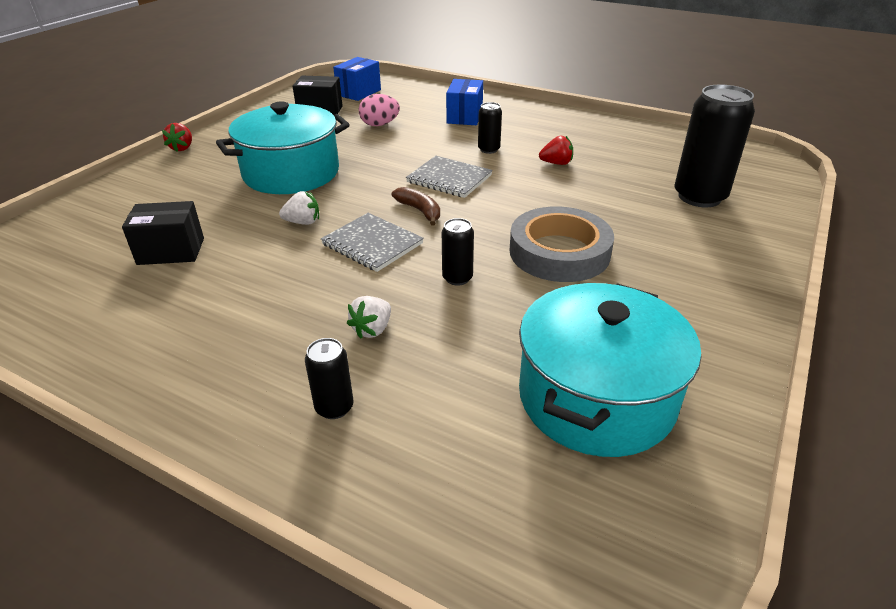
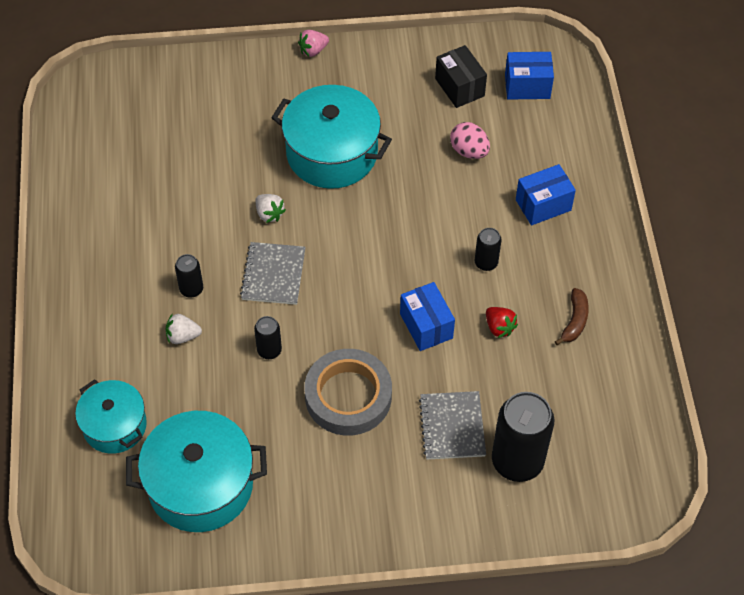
camera: 55 degrees right, 20 degrees up
black box [122,201,204,265] -> none
red strawberry [162,123,192,152] -> pink strawberry [298,30,329,57]
black can [305,338,354,419] -> black can moved to [175,254,203,298]
brown banana [392,187,440,225] -> brown banana moved to [555,288,589,345]
grey notebook [406,156,493,198] -> grey notebook moved to [419,391,486,460]
none -> turquoise pot [75,379,147,454]
none -> blue box [400,282,455,351]

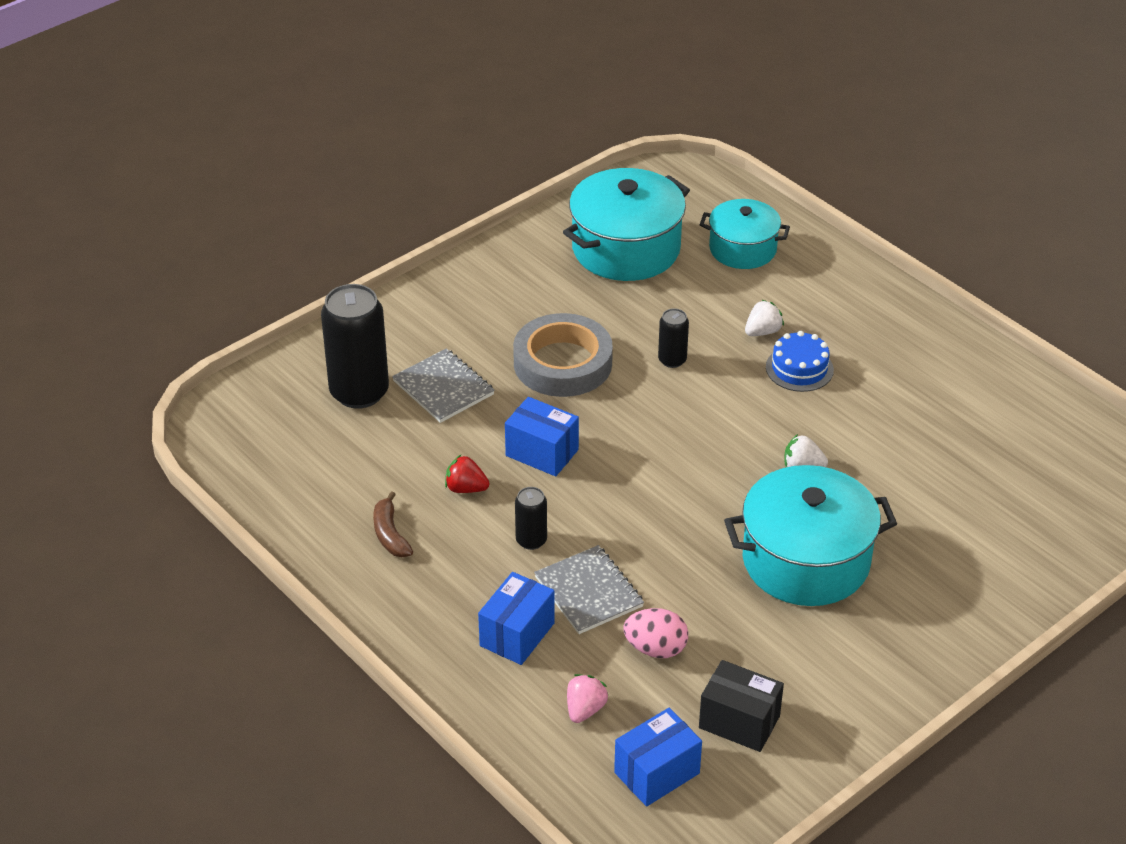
camera: 145 degrees right, 15 degrees down
black can [175,254,203,298] -> blue cake [766,331,834,392]
grey notebook [240,242,306,305] -> grey notebook moved to [534,545,644,634]
pink strawberry [298,30,329,57] -> pink strawberry moved to [567,674,608,723]

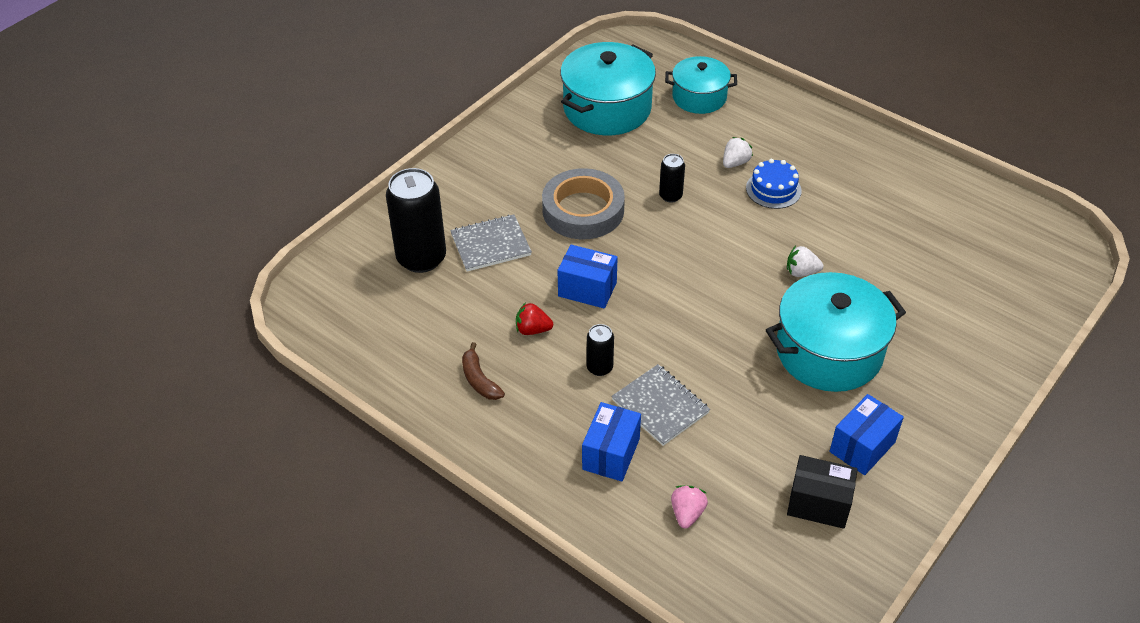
camera: 10 degrees left, 5 degrees up
grey notebook [392,348,495,423] -> grey notebook turned 60 degrees counterclockwise [450,214,532,271]
blue box [614,708,702,806] -> blue box moved to [830,394,904,475]
pink egg [623,608,688,658] -> none

